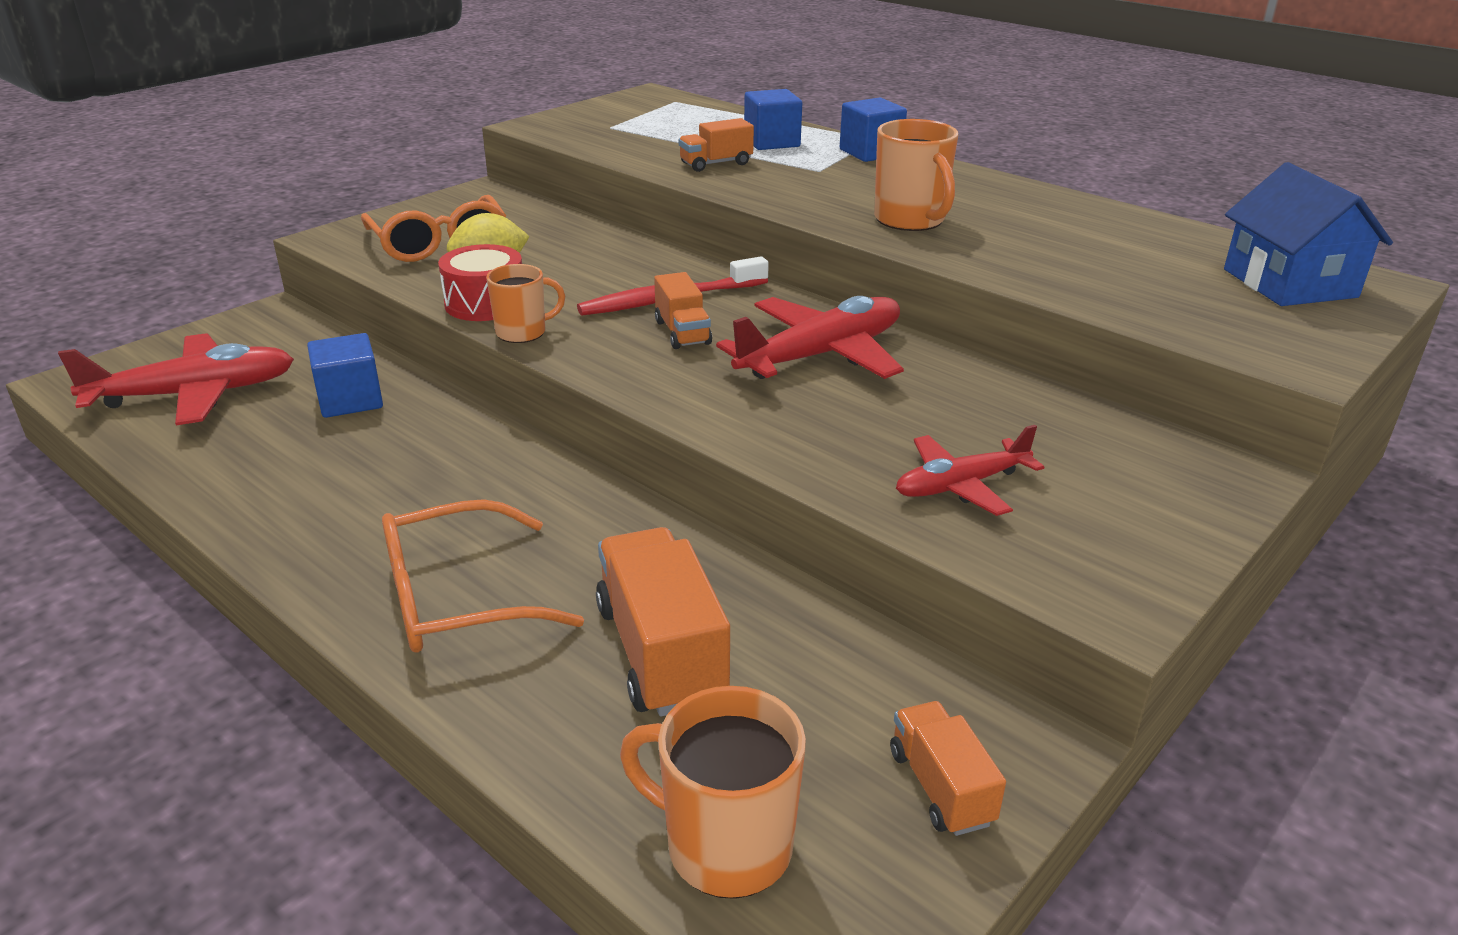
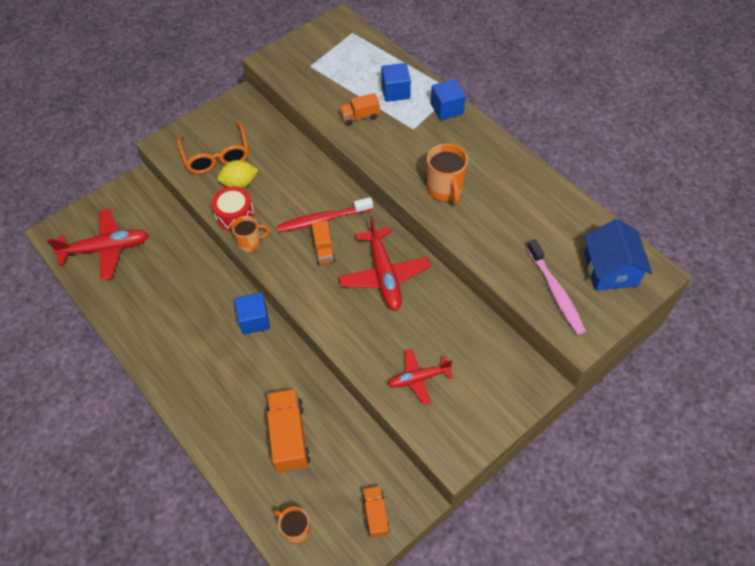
camera: 10 degrees right, 25 degrees up
blue cube [307,333,383,418] -> blue cube moved to [234,293,270,335]
orange glasses [382,499,584,652] -> none
orange mug [620,686,806,899] -> orange mug [273,507,311,545], size x0.65
red plane [716,296,904,379] -> red plane turned 105 degrees clockwise [338,216,431,311]
none -> pink toothbrush [527,239,586,335]

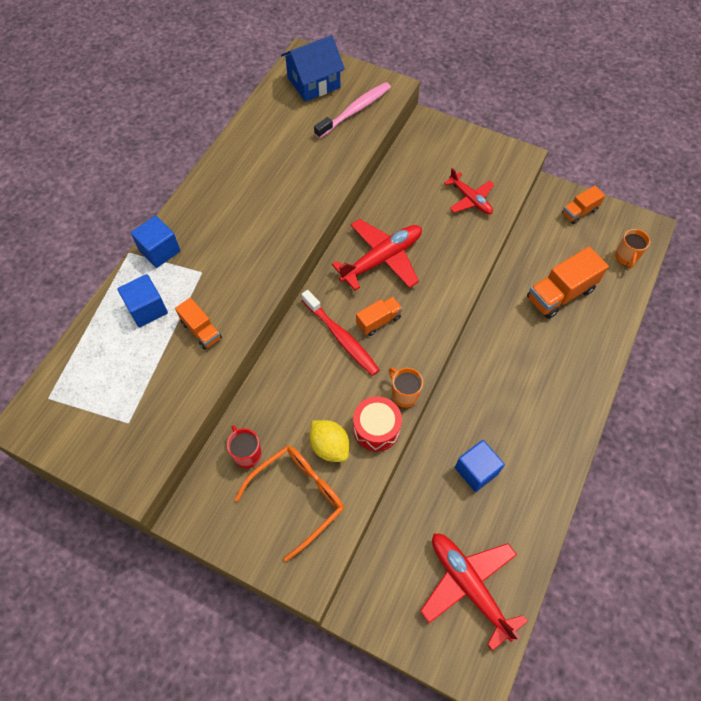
camera: 115 degrees left, 5 degrees up
blue cube [234,293,270,335] -> blue cube moved to [455,440,505,492]
orange mug [427,143,468,204] -> none
none -> red mug [227,425,262,468]

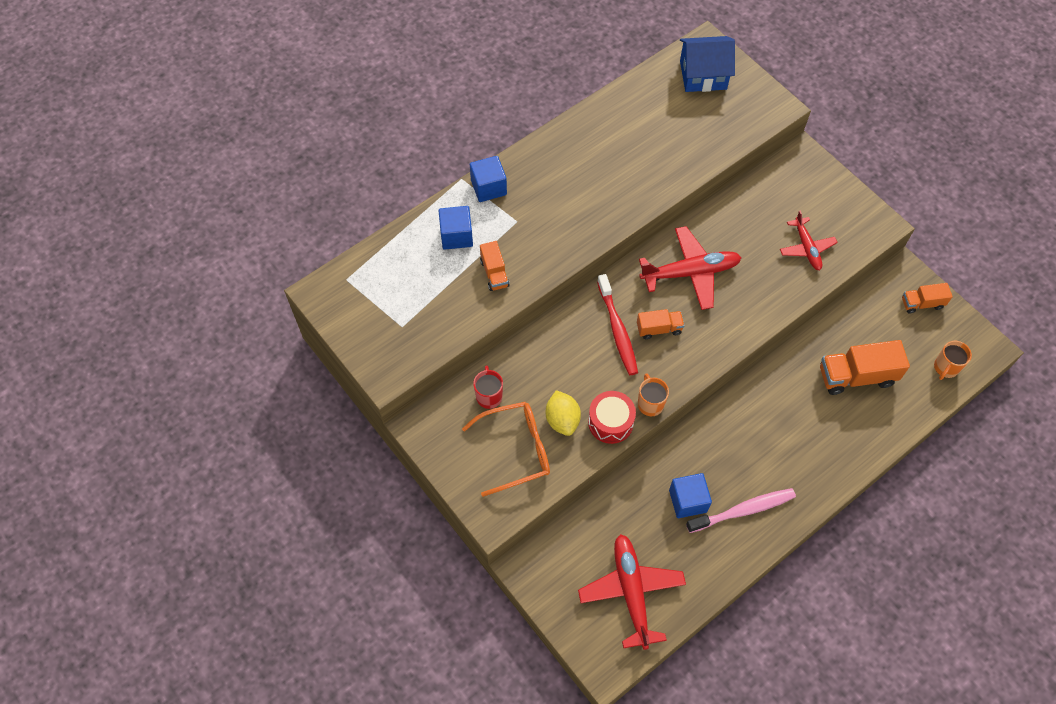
camera: 25 degrees right, 0 degrees up
pink toothbrush [314,82,391,139] -> pink toothbrush moved to [686,488,796,533]

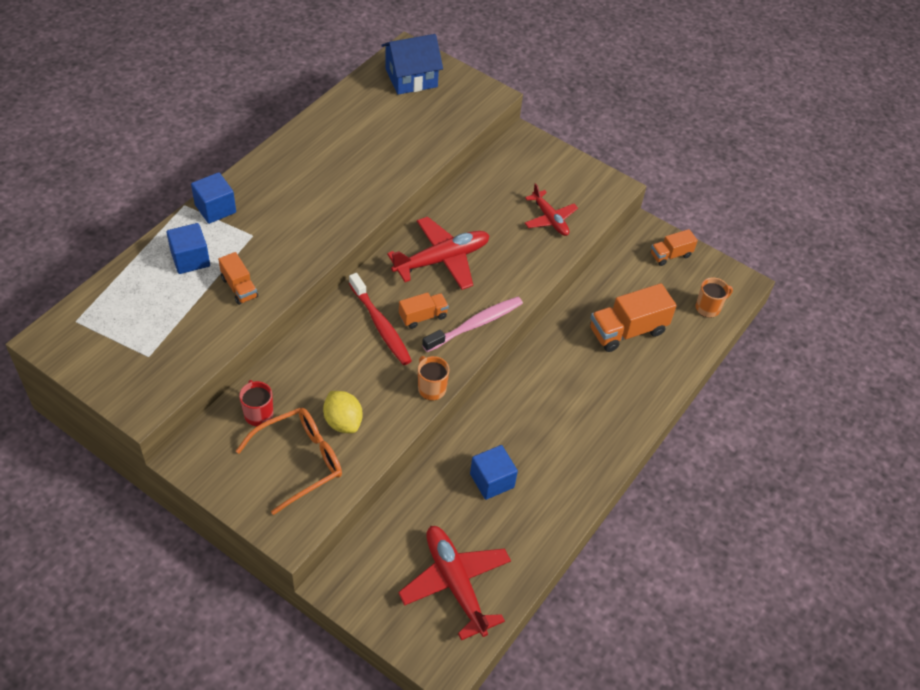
camera: 20 degrees left, 10 degrees down
red drum [588,391,636,444] -> none
pink toothbrush [686,488,796,533] -> pink toothbrush moved to [422,297,523,352]
orange mug [934,341,972,380] -> orange mug turned 135 degrees counterclockwise [696,277,733,318]

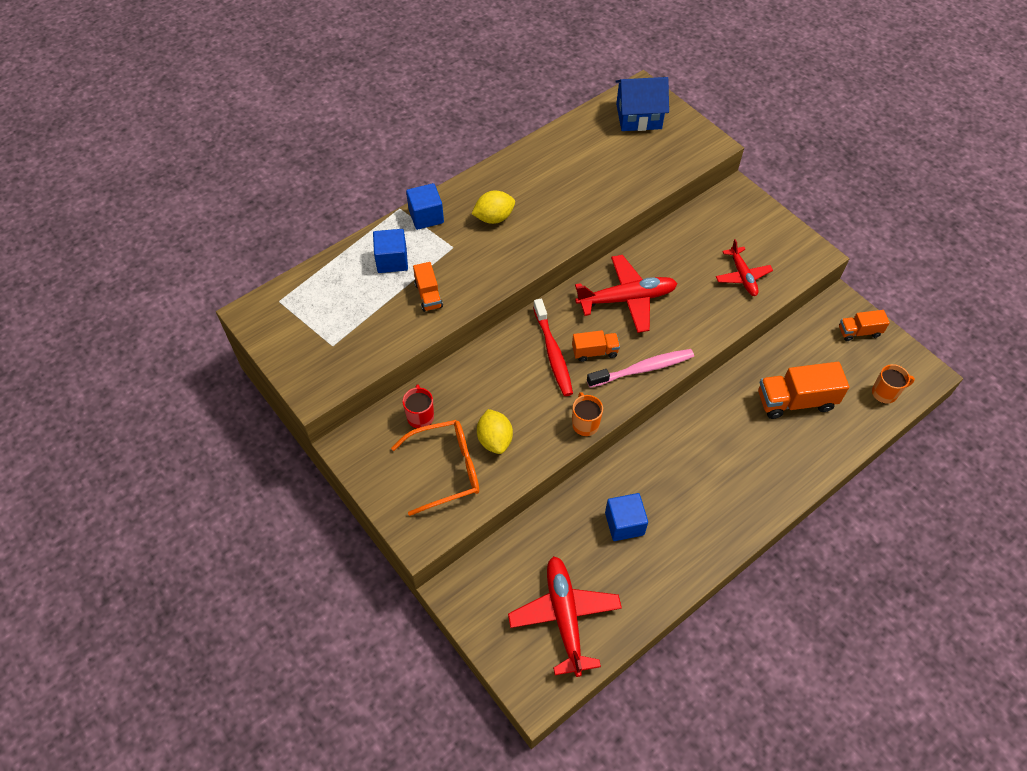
camera: 20 degrees right, 5 degrees up
none -> yellow lemon [472,191,515,224]

